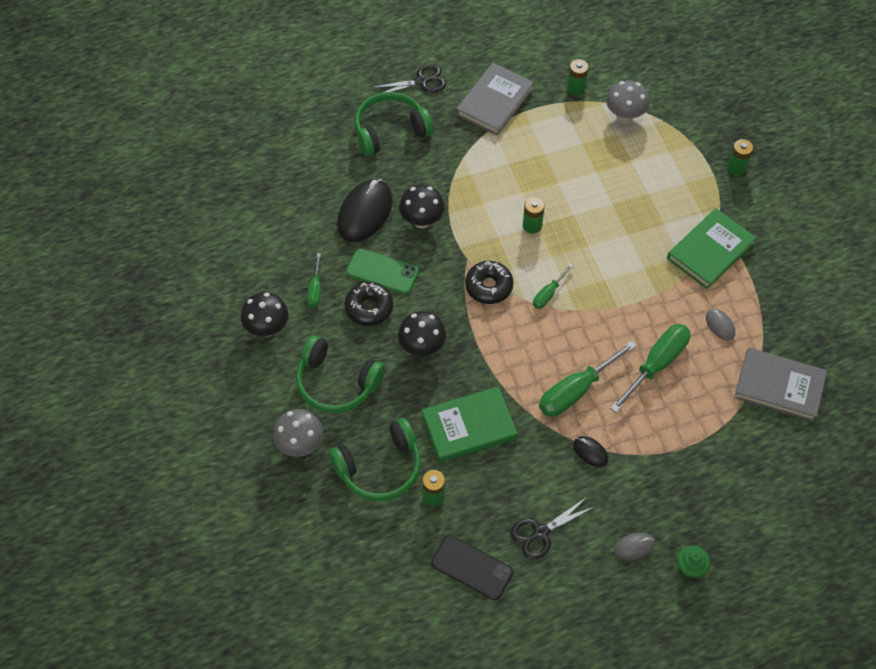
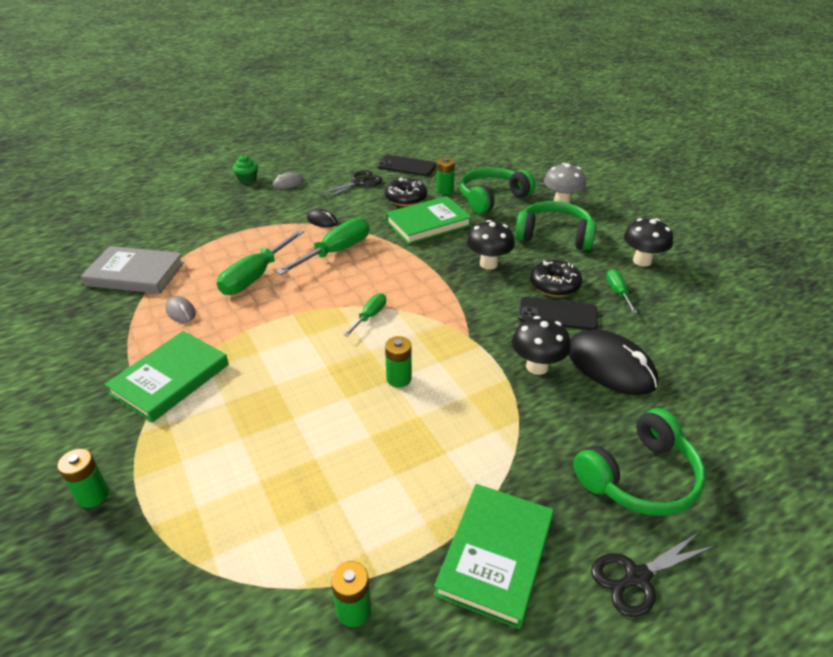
camera: 170 degrees right, 20 degrees down
black mouse [337,179,393,242] -> black mouse turned 60 degrees counterclockwise [569,329,658,395]
green phone [346,249,419,294] -> black phone [518,297,598,330]
grey book [456,63,534,136] -> green book [434,484,554,629]
black donut [465,261,514,304] -> black donut moved to [385,177,427,206]
grey mushroom [606,80,650,123] -> none

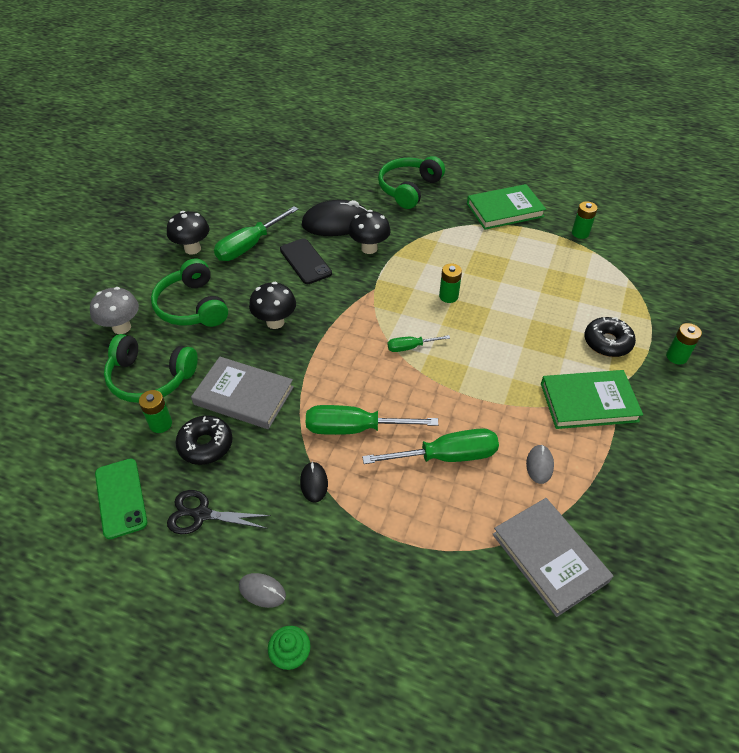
camera: 130 degrees left, 10 degrees up
black phone [377,155,436,176] -> green phone [95,459,147,539]
green book [386,196,472,245] -> grey book [191,357,294,429]
black donut [530,260,582,297] -> black donut moved to [584,317,636,357]
black mouse [569,329,658,395] -> black mouse turned 75 degrees clockwise [302,200,368,236]
green headphones [573,408,705,516] -> green headphones turned 75 degrees counterclockwise [378,156,445,209]
black scissors [591,532,714,617] -> none
green screwdriver [606,269,638,313] -> green screwdriver [214,206,299,261], size x1.87

